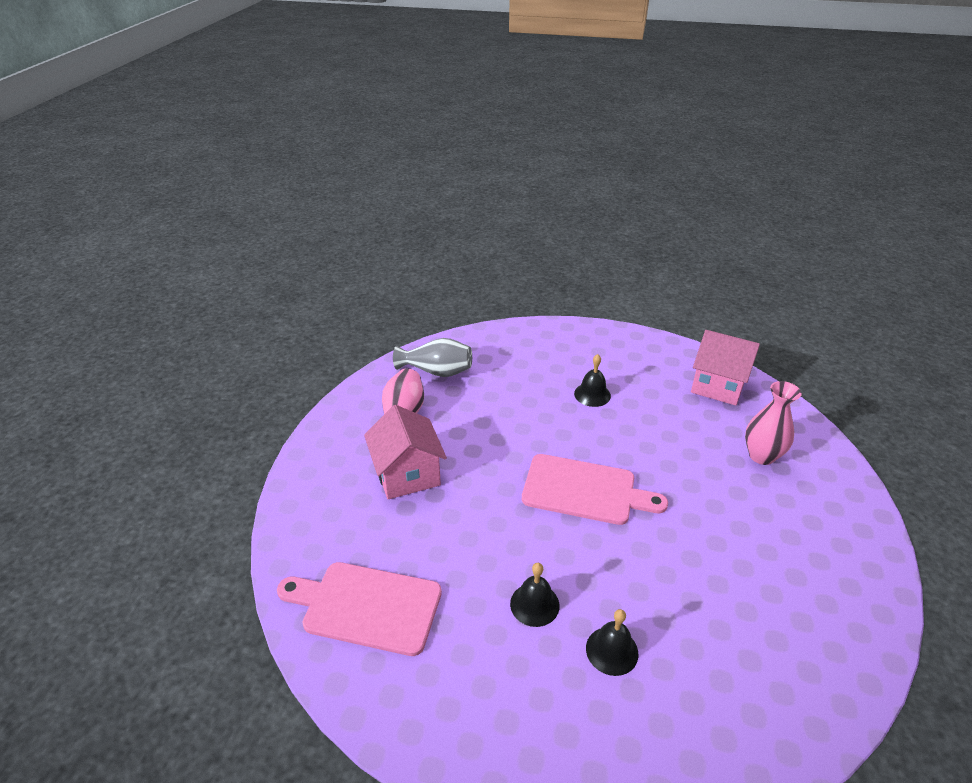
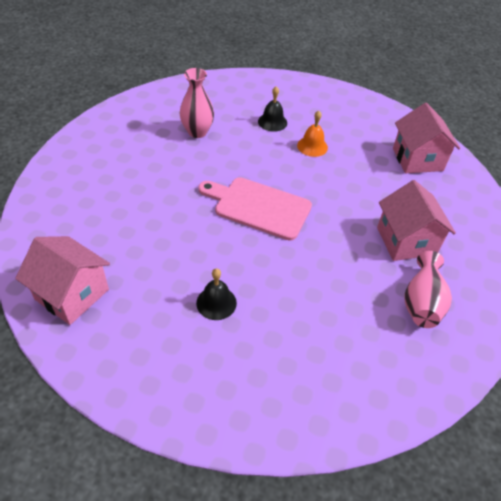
camera: 175 degrees left, 10 degrees up
pink cutting board [277,562,442,656] -> pink house [393,103,460,173]
grey vase [393,338,472,377] -> none
black bell [510,563,560,627] -> orange bell [297,111,328,157]
pink vase [745,381,802,465] -> pink vase moved to [180,68,214,138]

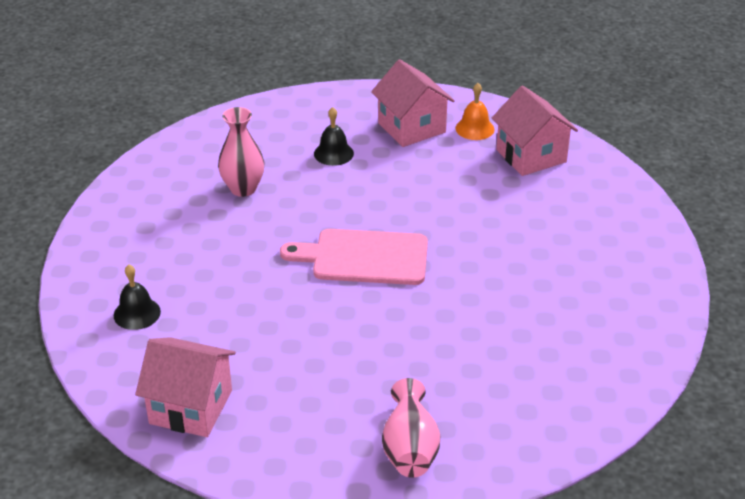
camera: 15 degrees left, 10 degrees down
black bell [196,268,237,320] -> black bell moved to [114,265,161,330]
orange bell [297,111,328,157] -> orange bell moved to [456,83,494,140]
pink house [377,180,456,261] -> pink house moved to [371,59,455,147]
pink vase [404,251,452,328] -> pink vase moved to [382,378,440,478]

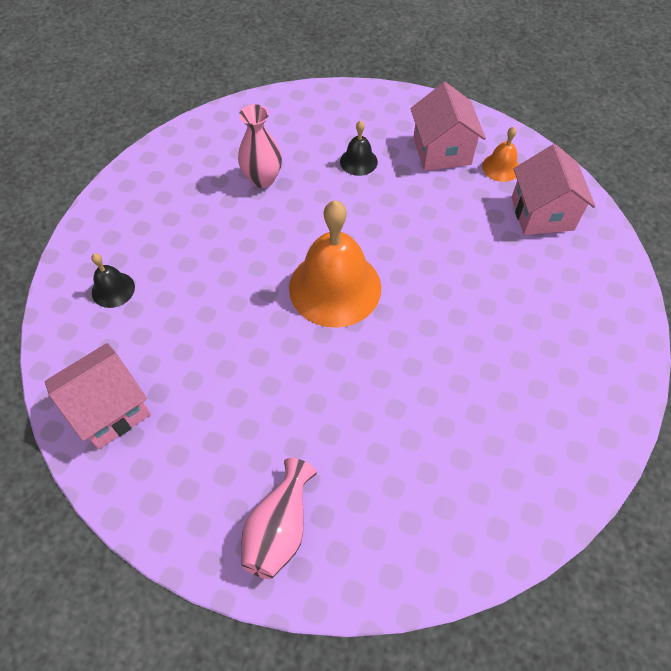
camera: 20 degrees right, 20 degrees up
pink house [135,337,236,437] -> pink house turned 75 degrees counterclockwise [45,343,151,449]
pink cutting board [280,229,428,285] -> orange bell [289,200,381,328]

